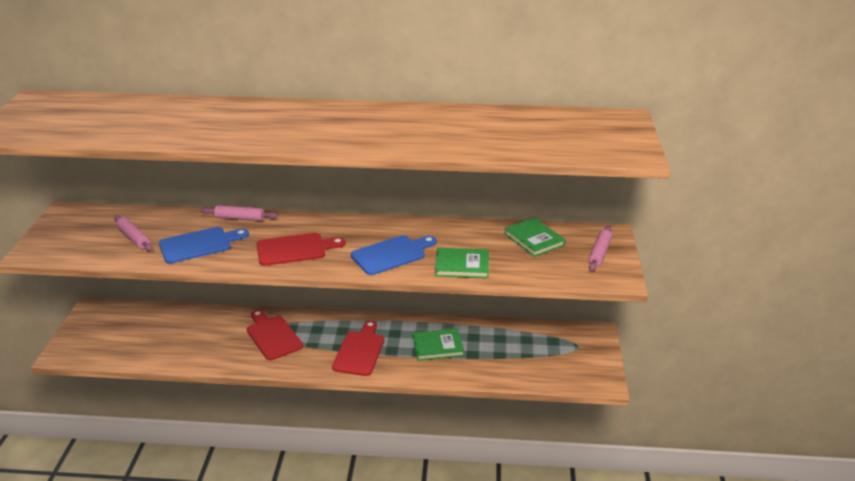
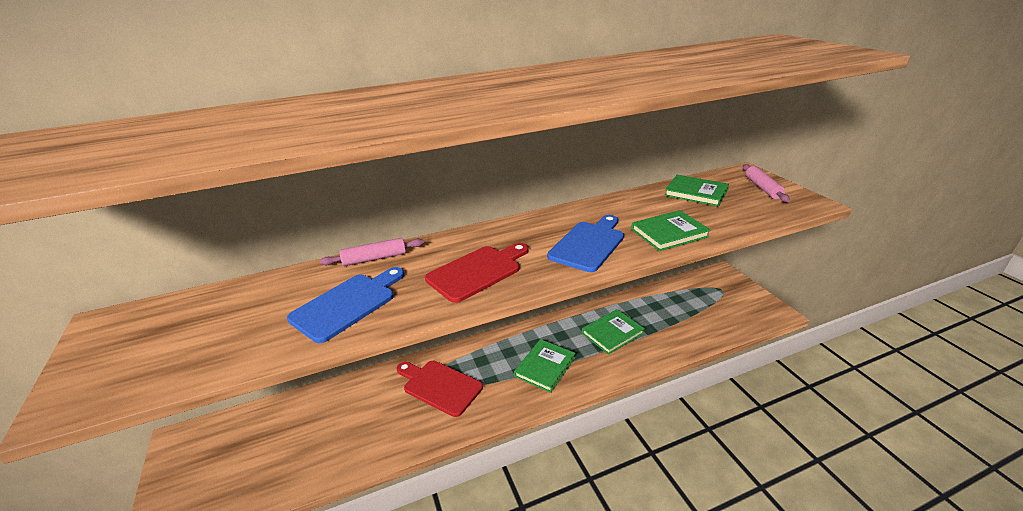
camera: 25 degrees left, 0 degrees up
pink rolling pin [114,215,153,251] -> none
red cutting board [332,320,384,376] -> green book [514,339,576,393]

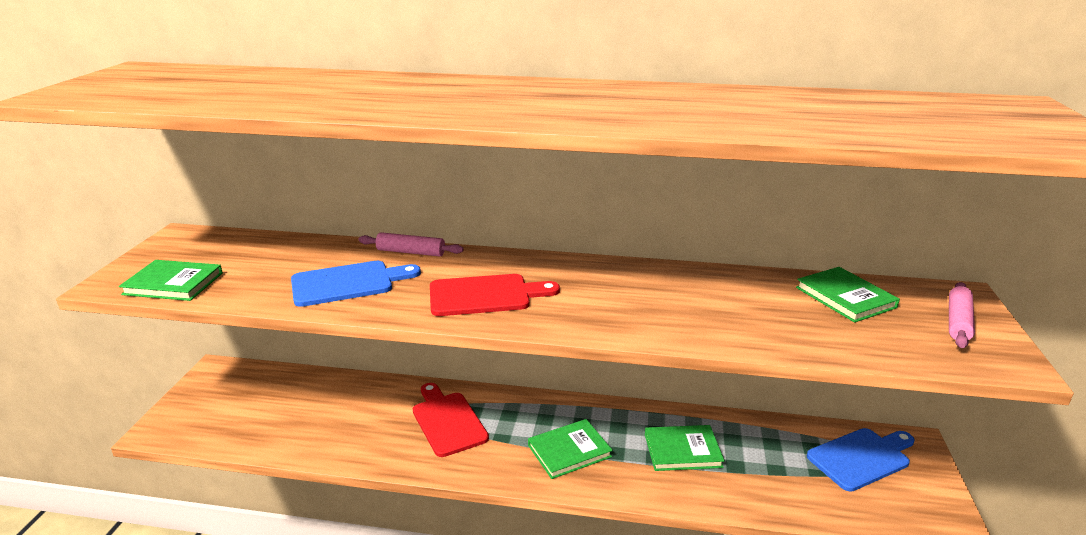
camera: 30 degrees right, 5 degrees down
blue cutting board [547,215,624,272] -> blue cutting board moved to [807,428,915,492]
green book [631,210,711,251] -> green book moved to [119,260,223,301]

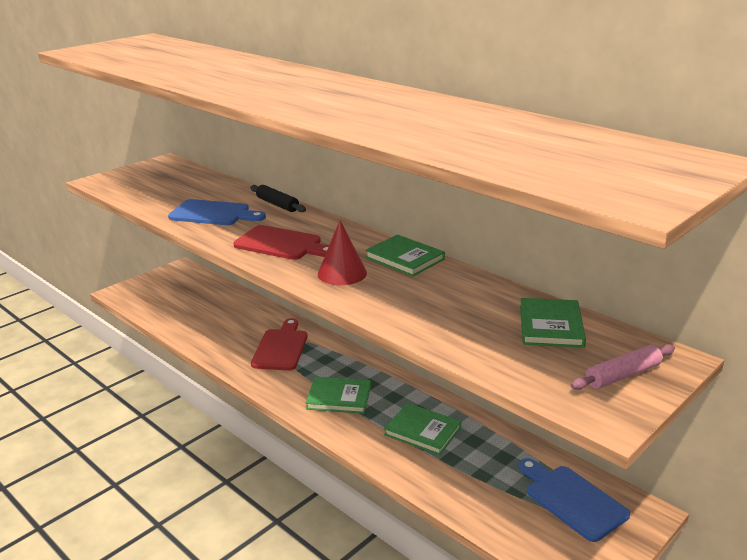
camera: 35 degrees right, 0 degrees up
green book [119,260,223,301] -> green book moved to [365,235,445,277]
pink rolling pin [358,232,464,256] -> black rolling pin [250,185,306,212]
blue cutting board [807,428,915,492] -> blue cutting board turned 135 degrees counterclockwise [518,458,630,542]
none -> red cone [318,220,367,285]

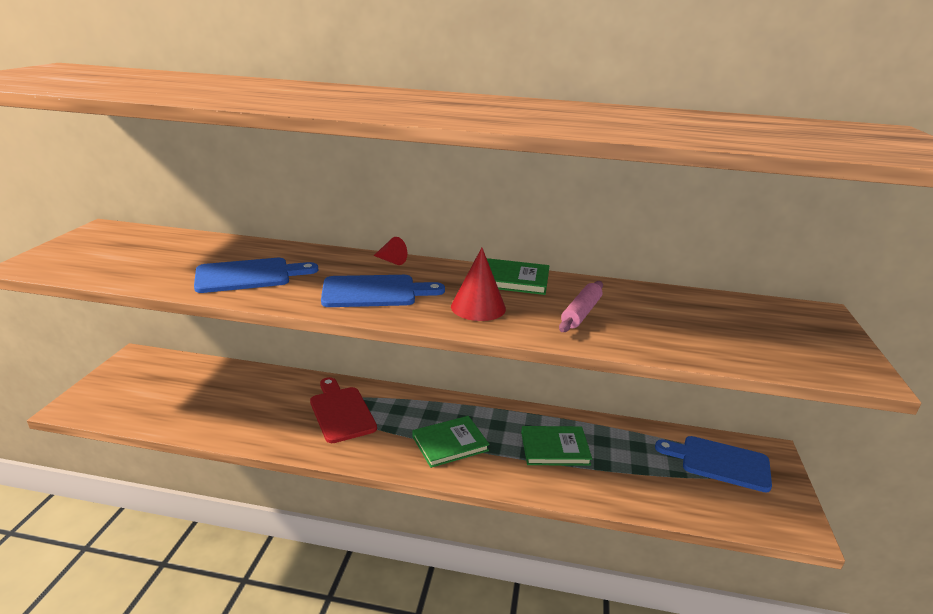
camera: 35 degrees left, 0 degrees up
red cutting board [234,225,329,260] -> blue cutting board [321,275,445,307]
black rolling pin [250,185,306,212] -> none
green book [520,298,586,348] -> none
pink rolling pin [571,344,675,390] -> pink rolling pin moved to [559,281,603,332]
none -> red cone [374,237,407,265]

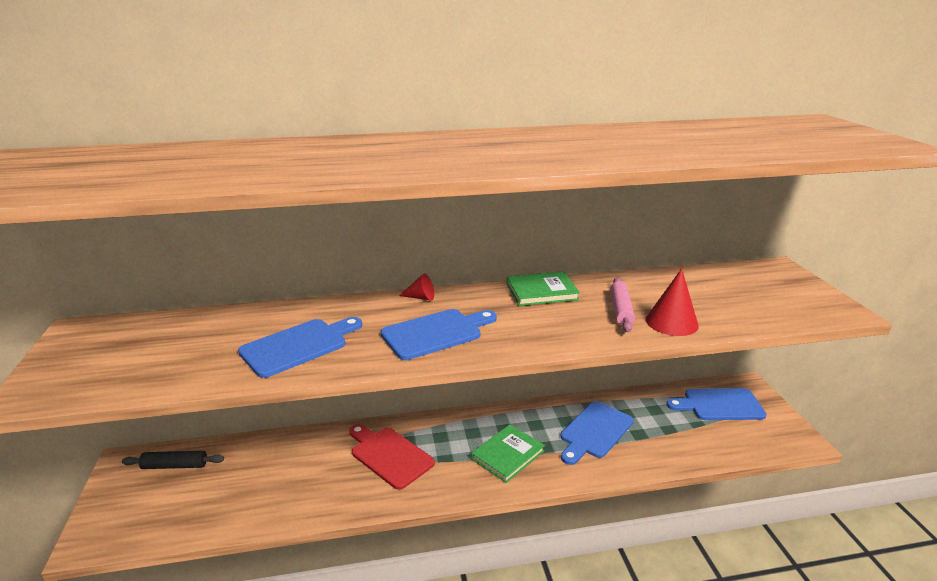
camera: 20 degrees left, 0 degrees up
red cone [451,248,506,321] -> red cone moved to [646,268,699,336]
green book [521,426,592,466] -> blue cutting board [561,401,634,465]
none -> black rolling pin [122,451,224,469]

